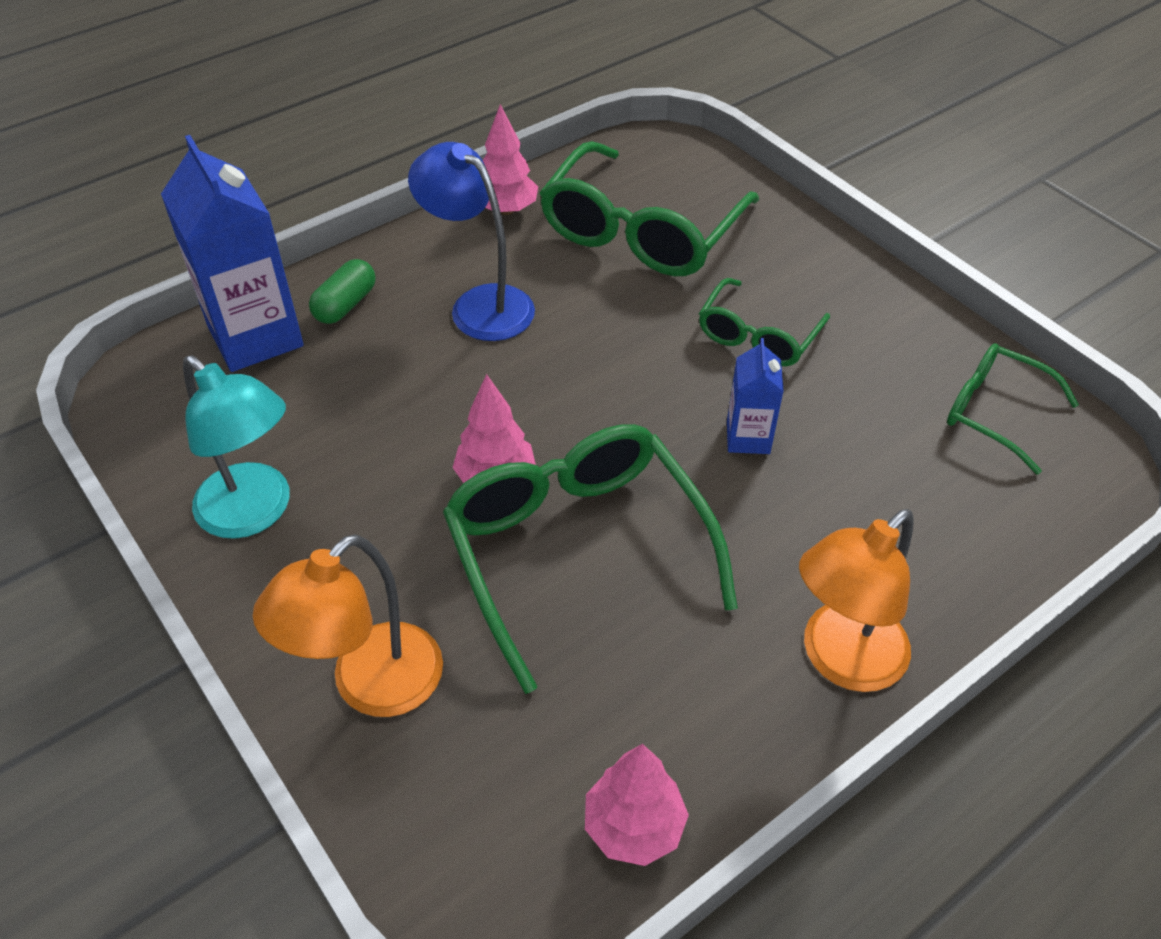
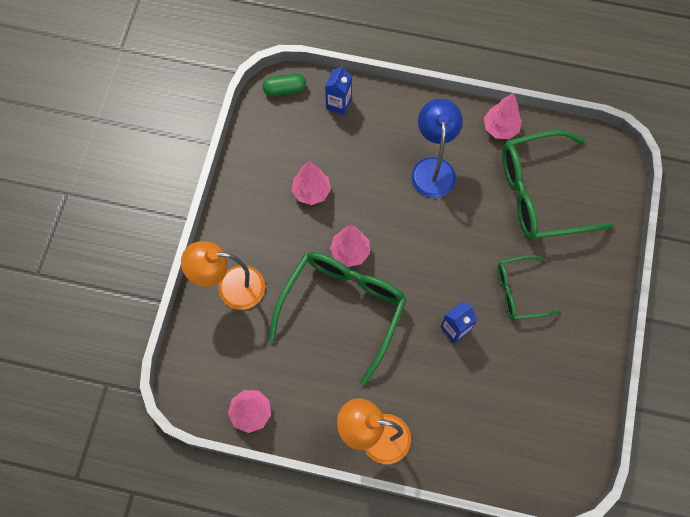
camera: 50 degrees right, 20 degrees up
blue carton [161,135,304,372] -> blue carton [325,65,352,115], size x0.52
turquoise lamp [183,355,290,539] -> none
green capsule [309,259,376,324] -> green capsule moved to [263,73,306,96]
green glasses [947,343,1079,475] -> none
none -> pink tree [292,161,331,205]

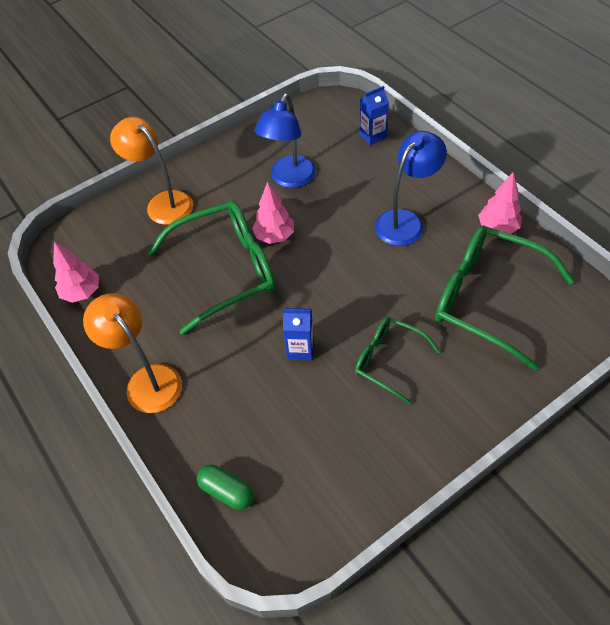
camera: 45 degrees right, 15 degrees down
green capsule [263,73,306,96] -> green capsule moved to [197,465,254,510]
pink tree [292,161,331,205] -> blue lamp [254,94,316,188]

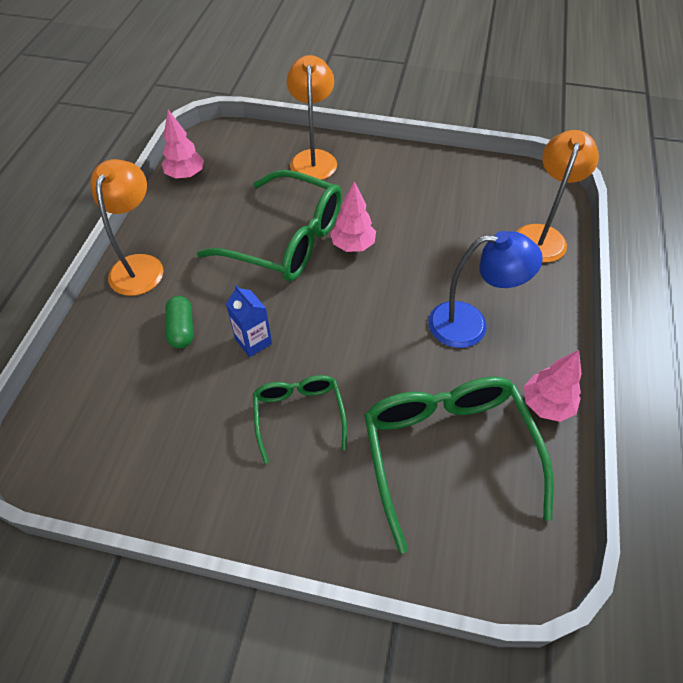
camera: 45 degrees right, 0 degrees up
green capsule [197,465,254,510] -> green capsule moved to [165,296,193,349]
blue lamp [254,94,316,188] -> none
blue carton [359,86,389,145] -> orange lamp [516,130,599,263]

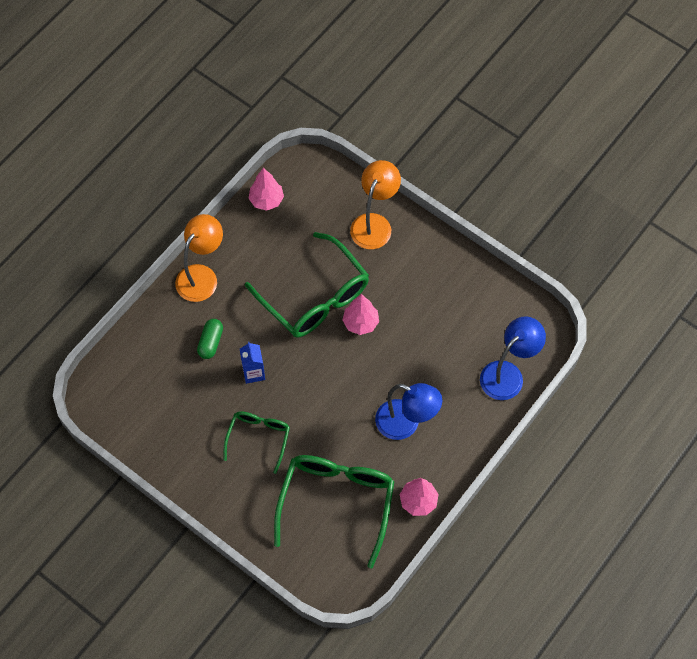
camera: 25 degrees right, 10 degrees up
orange lamp [516,130,599,263] -> blue lamp [480,316,546,400]

